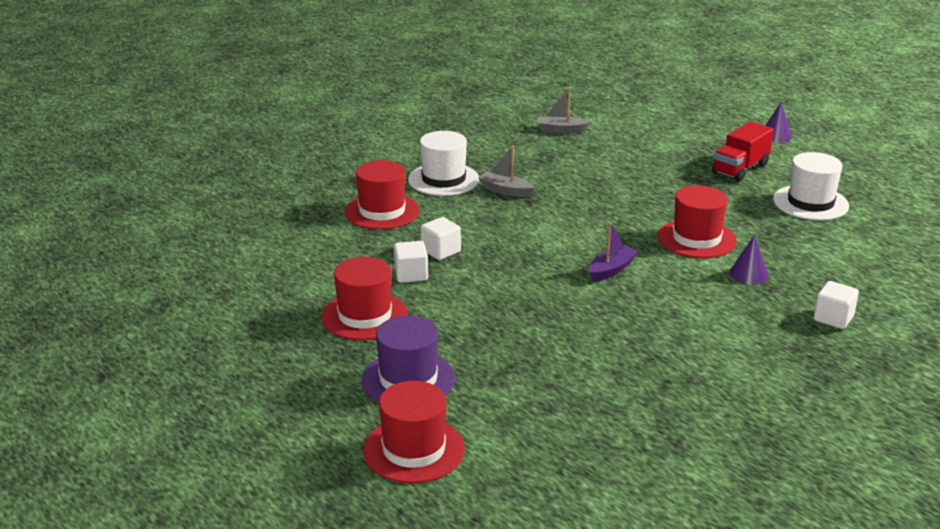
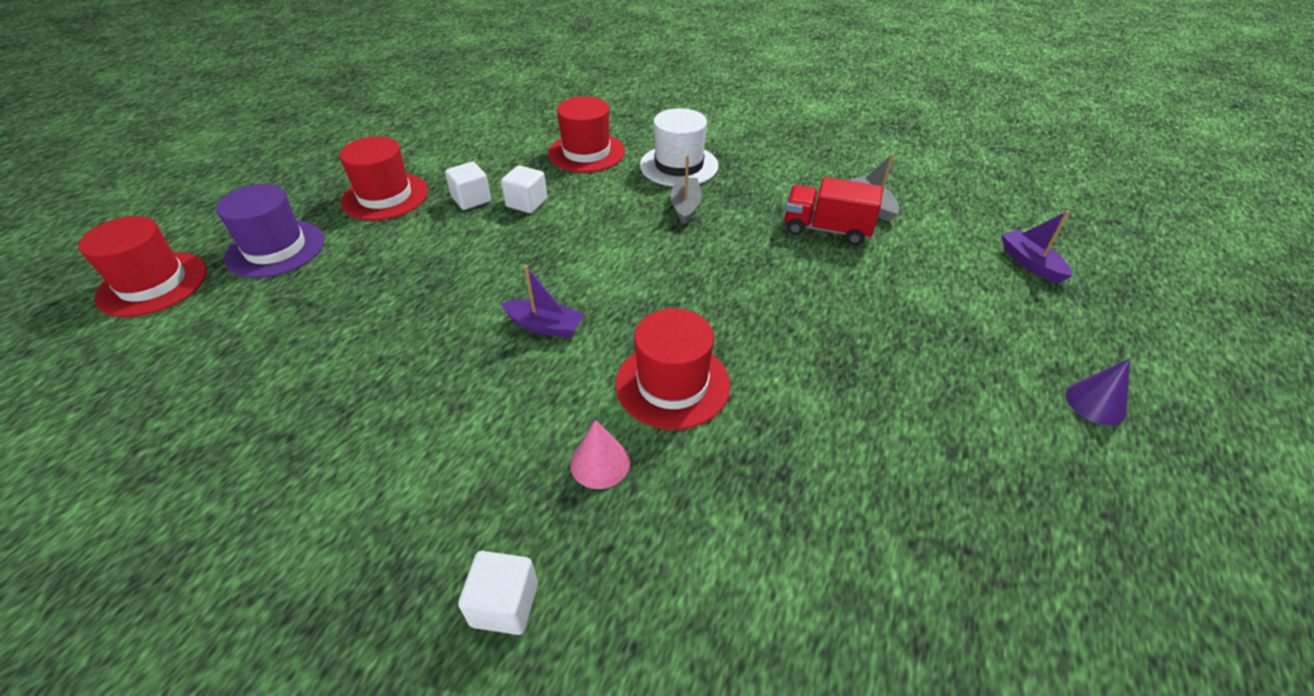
camera: 65 degrees right, 15 degrees up
red truck [712,121,774,182] -> red truck moved to [785,177,883,245]
purple cone [730,235,769,284] -> pink cone [570,420,630,489]
white hat [773,152,849,220] -> none
none -> purple boat [1002,210,1072,284]

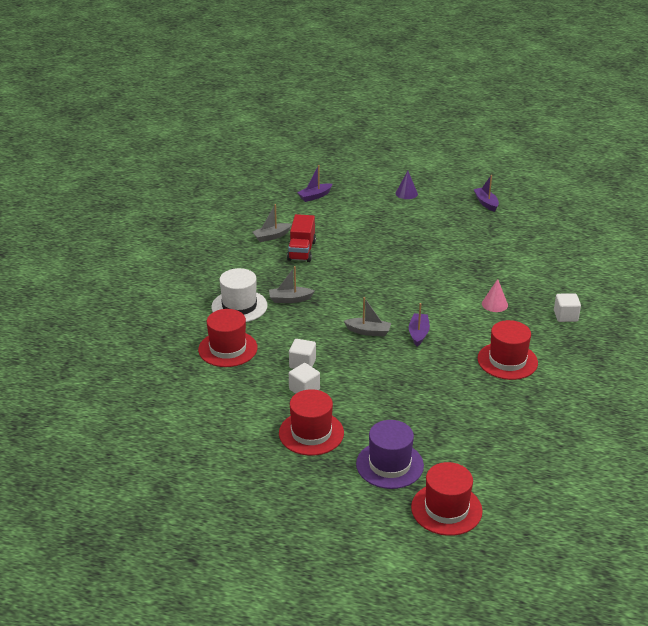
camera: 100 degrees left, 10 degrees down
red hat [616,308,730,430] -> red hat moved to [478,320,538,380]
none -> grey boat [344,297,391,336]
none -> purple boat [474,175,499,212]

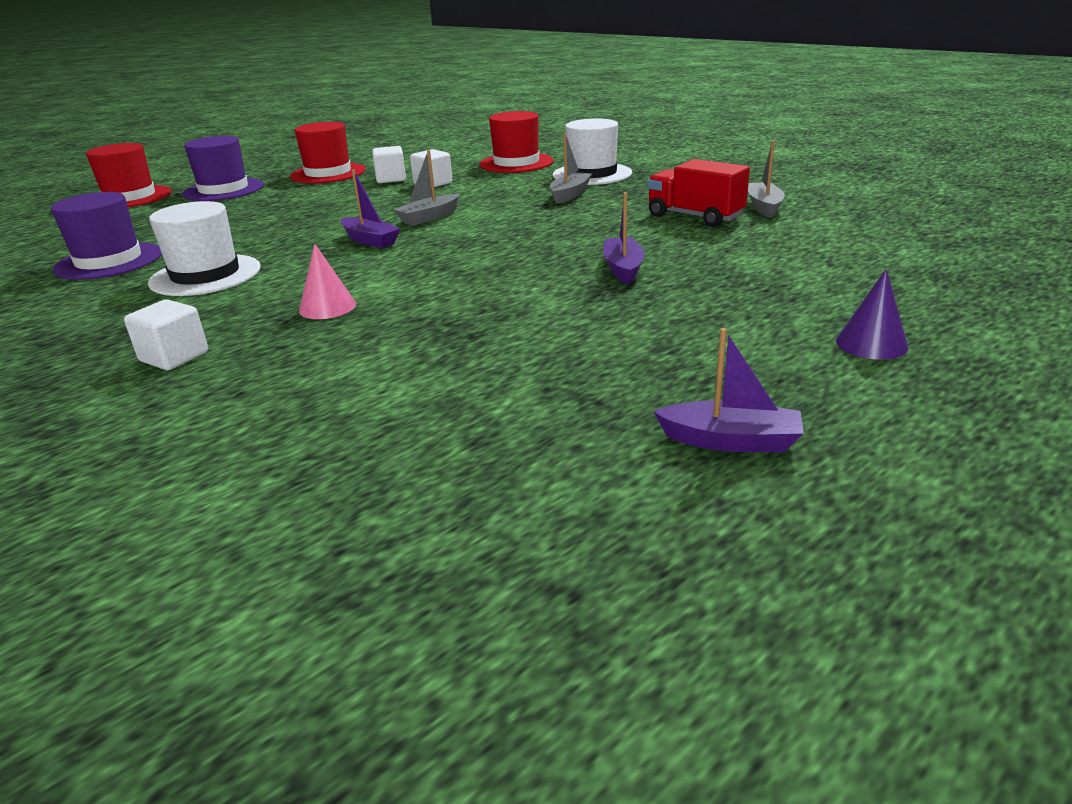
camera: 125 degrees right, 5 degrees down
purple boat [297,165,332,202] -> purple boat moved to [603,192,645,285]
red hat [478,320,538,380] -> white hat [148,201,261,296]
none -> purple hat [51,192,162,280]

